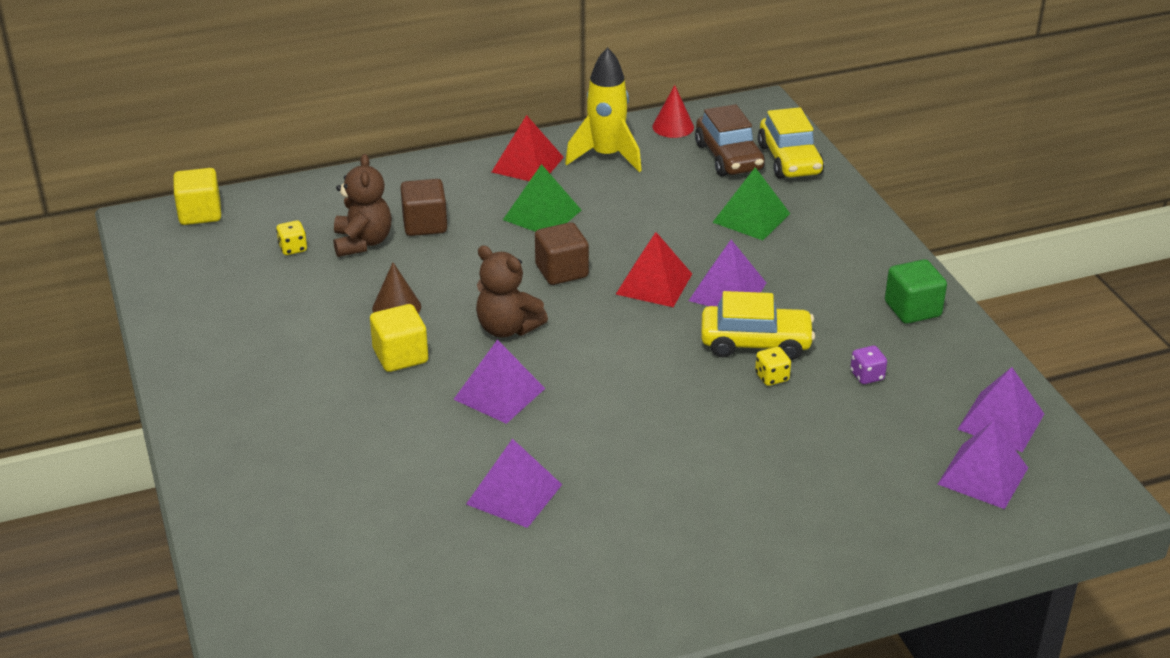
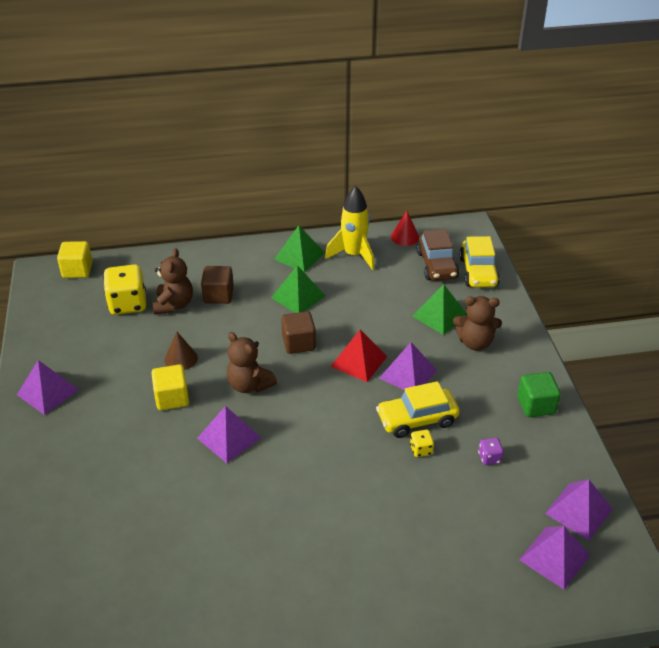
camera: 10 degrees right, 5 degrees up
yellow dice [276,221,307,255] -> yellow dice [103,264,146,315], size x2.18
purple pyramid [466,439,562,528] -> purple pyramid moved to [17,360,79,415]
red pyramid [492,115,564,181] -> green pyramid [274,225,325,272]
yellow car [701,291,815,360] -> yellow car turned 150 degrees clockwise [376,381,459,438]
none -> brown teddy bear [453,296,502,351]

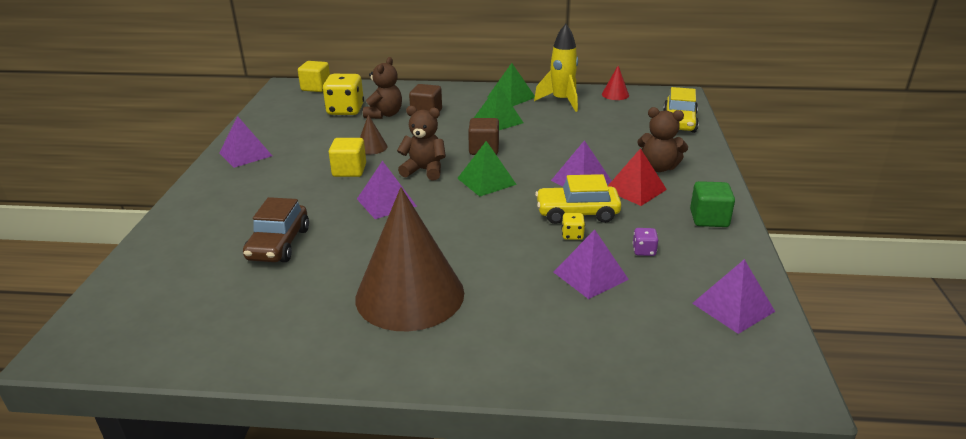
camera: 15 degrees right, 10 degrees down
brown teddy bear [227,332,277,393] -> brown teddy bear turned 135 degrees clockwise [397,106,446,180]
red pyramid [330,330,388,382] -> red pyramid moved to [608,148,667,206]
green pyramid [412,284,467,335] -> green pyramid moved to [457,141,517,197]
brown car [416,229,459,281] -> brown car moved to [243,197,309,262]
purple pyramid [519,526,590,590] -> purple pyramid moved to [554,229,629,299]
none -> brown cone [355,187,464,331]

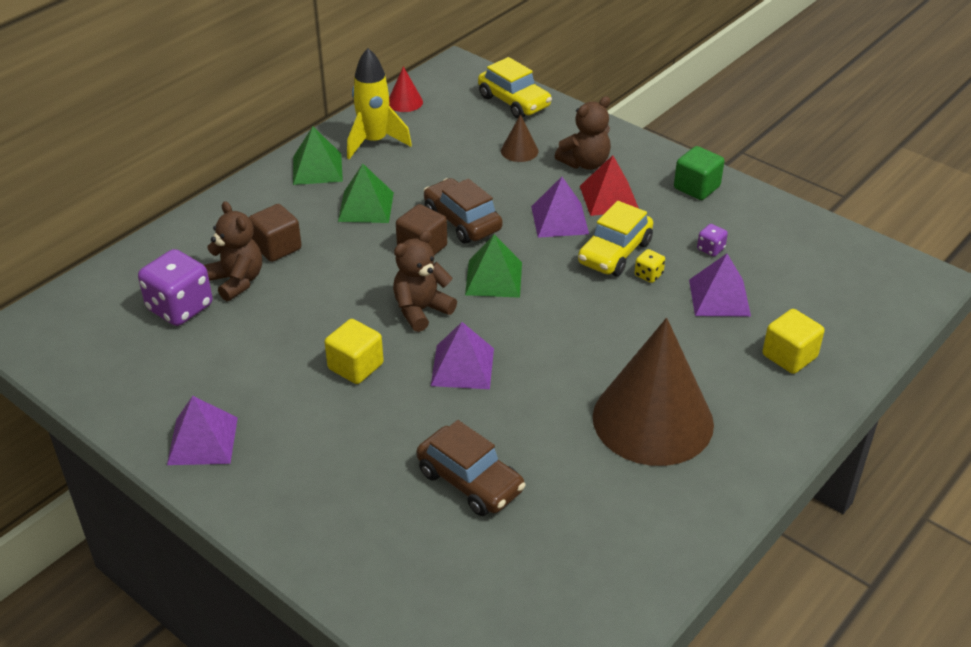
camera: 55 degrees left, 10 degrees up
yellow cube [298,61,330,92] -> yellow cube moved to [763,309,824,374]
yellow dice [322,74,364,115] -> purple dice [138,249,212,326]
brown cone [360,115,387,155] -> brown cone moved to [501,114,538,162]
purple pyramid [692,259,775,334] -> none
none -> brown car [424,178,502,244]

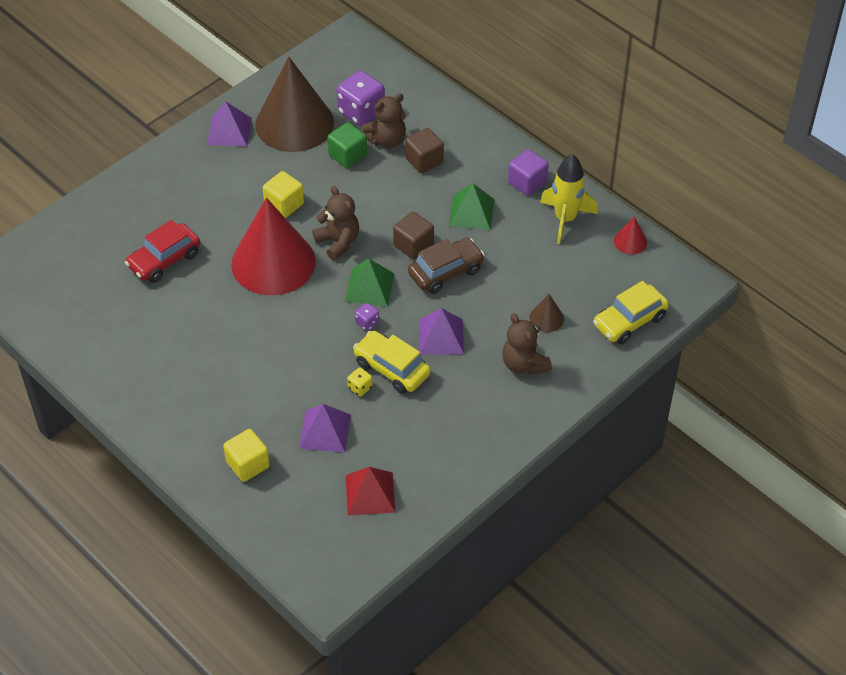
camera: 95 degrees right, 10 degrees up
green pyramid [293,126,343,185] -> purple cube [508,149,549,196]
brown car [417,420,526,516] -> red car [125,220,200,283]
purple pyramid [431,322,494,389] -> red cone [231,197,316,295]
red pyramid [580,155,639,216] -> red pyramid moved to [346,467,395,515]
brown cone [593,318,714,466] -> brown cone moved to [255,57,334,152]
green cube [674,146,724,200] -> green cube moved to [328,122,367,168]
purple dice [697,224,728,257] -> purple dice moved to [355,303,379,331]

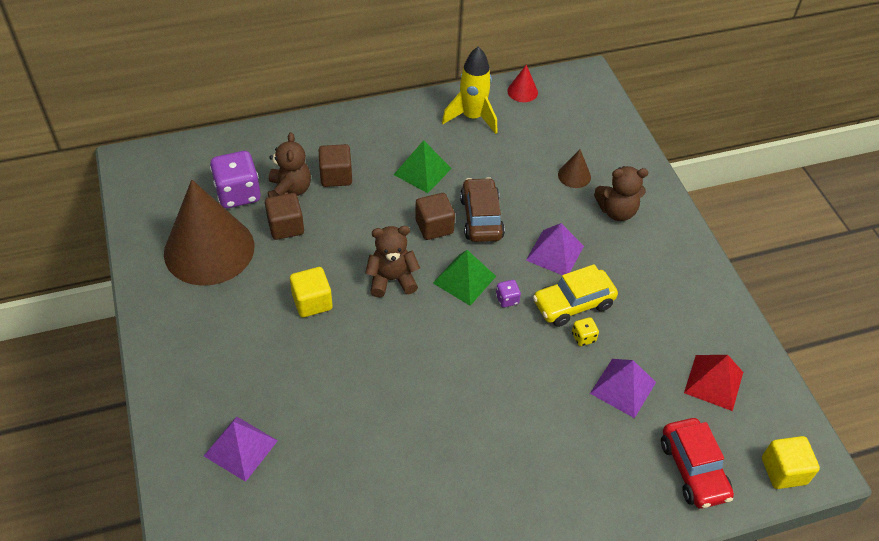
camera: 65 degrees left, 0 degrees up
red car [125,220,200,283] -> red car moved to [661,418,734,509]
purple pyramid [207,101,252,147] -> purple pyramid moved to [204,416,278,482]
yellow cube [223,429,270,482] -> yellow cube moved to [762,436,820,489]
red cone [231,197,316,295] -> none
green cube [328,122,367,168] -> brown cube [265,193,304,240]
purple cube [508,149,549,196] -> none
yellow car [593,281,669,344] -> none

